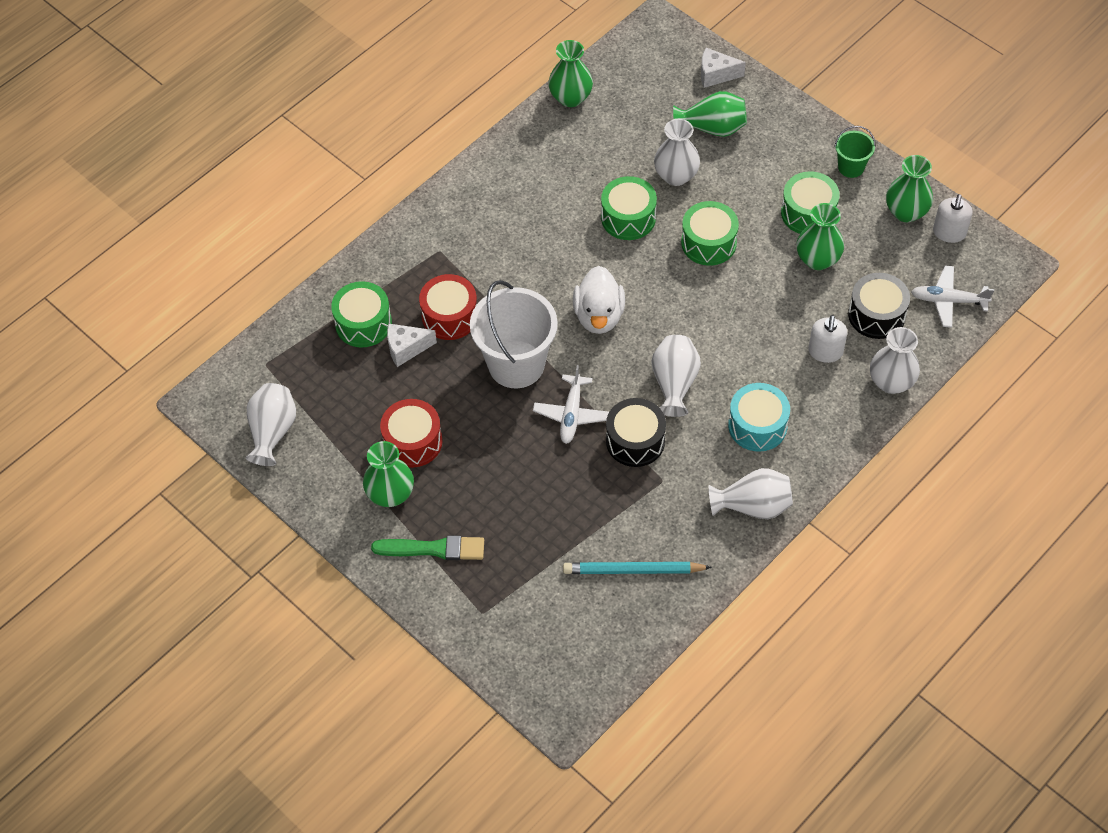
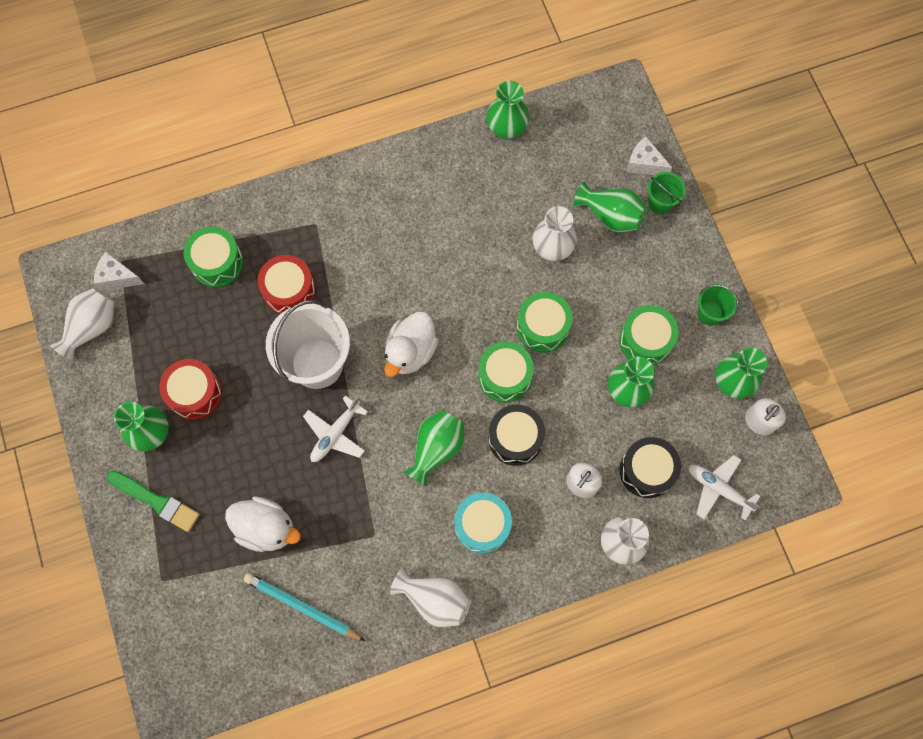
camera: 25 degrees right, 15 degrees up
white cheese [387,323,437,367] -> white cheese moved to [94,252,144,291]
green drum [601,176,657,240] -> green drum moved to [478,341,534,402]
black drum [606,398,666,467] -> black drum moved to [488,405,545,466]
white vase [651,335,701,417] -> green vase [402,410,464,487]
none -> white duck [225,496,301,552]
none -> green bucket [648,172,686,214]

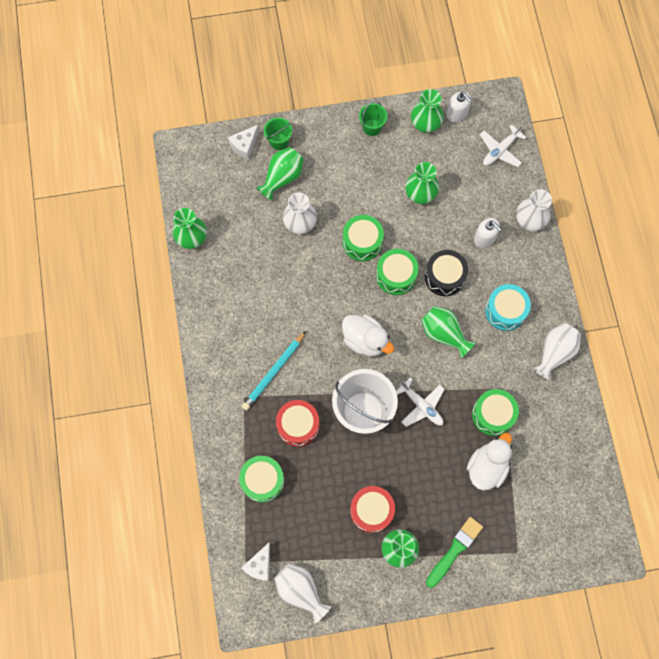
camera: 80 degrees left, 0 degrees up
turquoise pencil [244,573,365,641] -> turquoise pencil moved to [242,331,306,411]
green drum [619,305,679,365] -> green drum moved to [472,389,519,436]
black drum [620,437,681,498] -> none

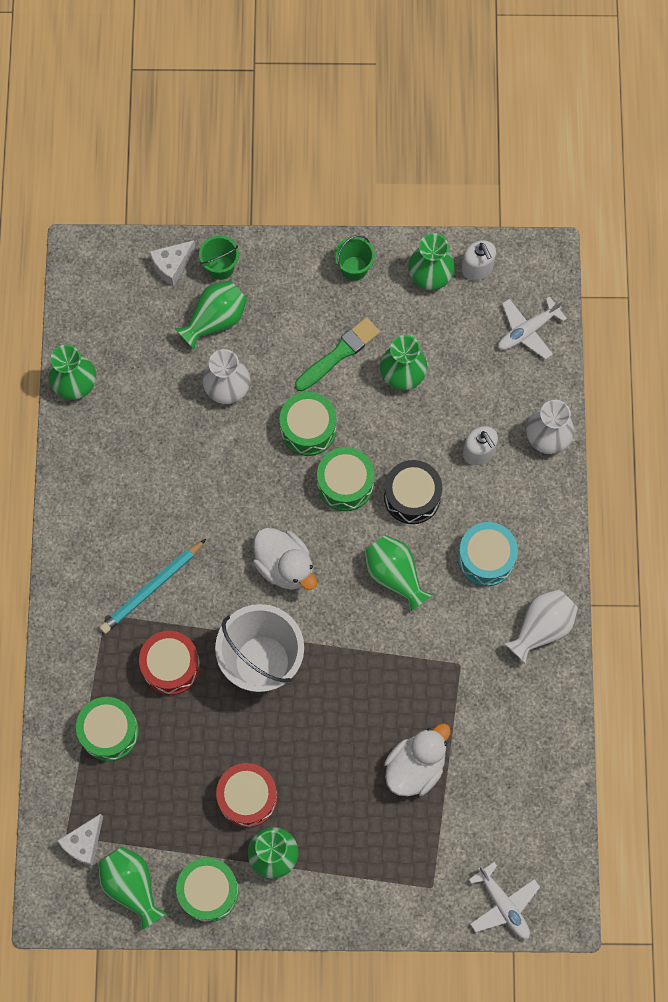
camera: 10 degrees right, 0 degrees up
white vase [274,564,331,623] -> green vase [98,846,167,930]
white plane [396,378,445,427] -> white plane moved to [468,862,540,939]
green brush [426,517,483,588] -> green brush moved to [295,317,380,391]
green drum [472,389,519,436] -> green drum moved to [176,858,239,922]

